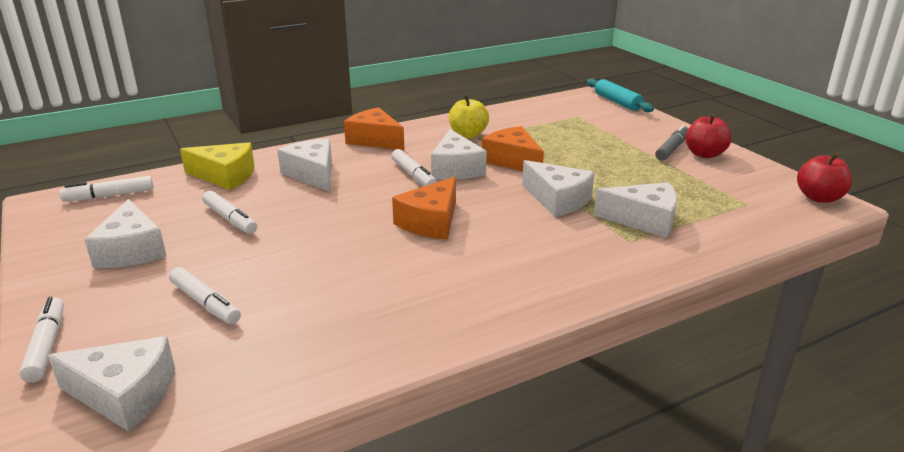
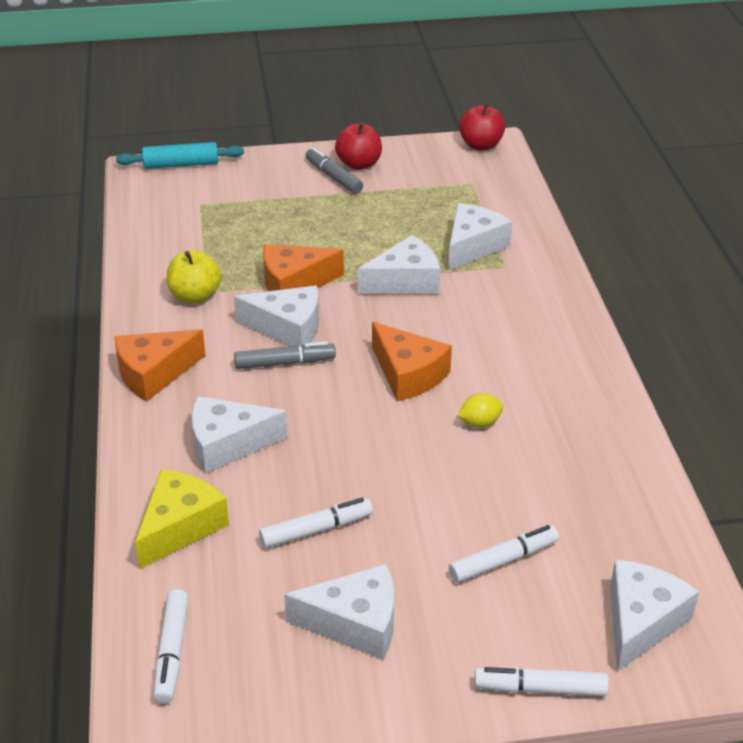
camera: 70 degrees left, 10 degrees up
white marker [391,149,437,186] -> grey marker [234,341,336,369]
none -> yellow lemon [457,393,503,427]

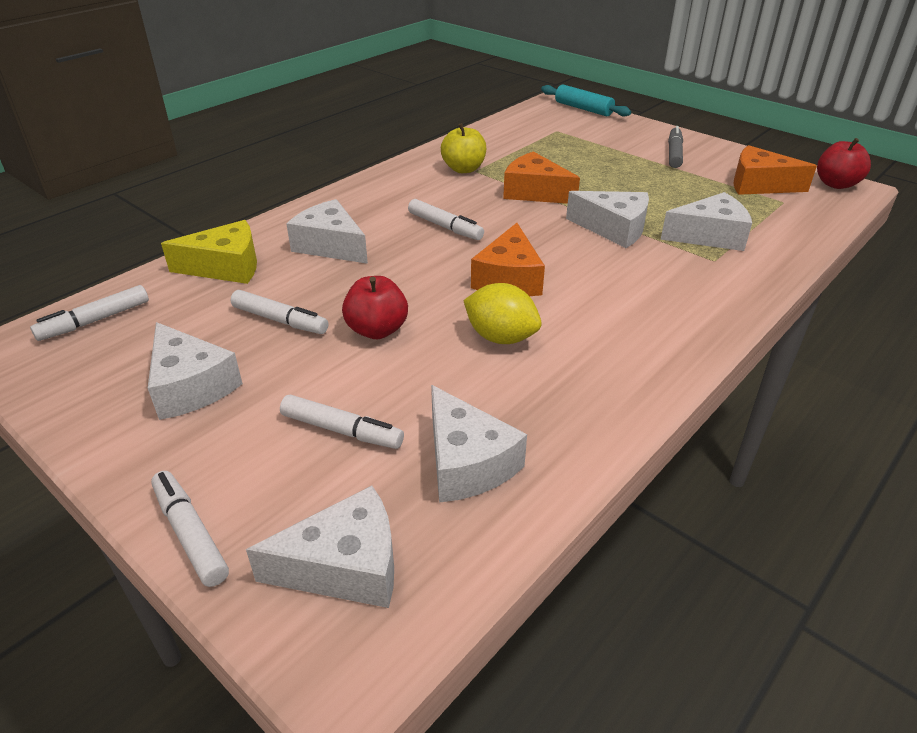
camera: 50 degrees right, 0 degrees up
orange cheese [114,329,206,402] -> orange cheese moved to [733,145,817,195]
white cheese [234,286,319,347] -> white cheese moved to [431,385,527,503]
grey marker [234,341,336,369] -> white marker [408,199,484,240]
red apple [335,122,382,170] -> red apple moved to [342,276,408,339]
yellow lemon [457,393,503,427] -> yellow lemon [463,283,542,344], size x1.64

